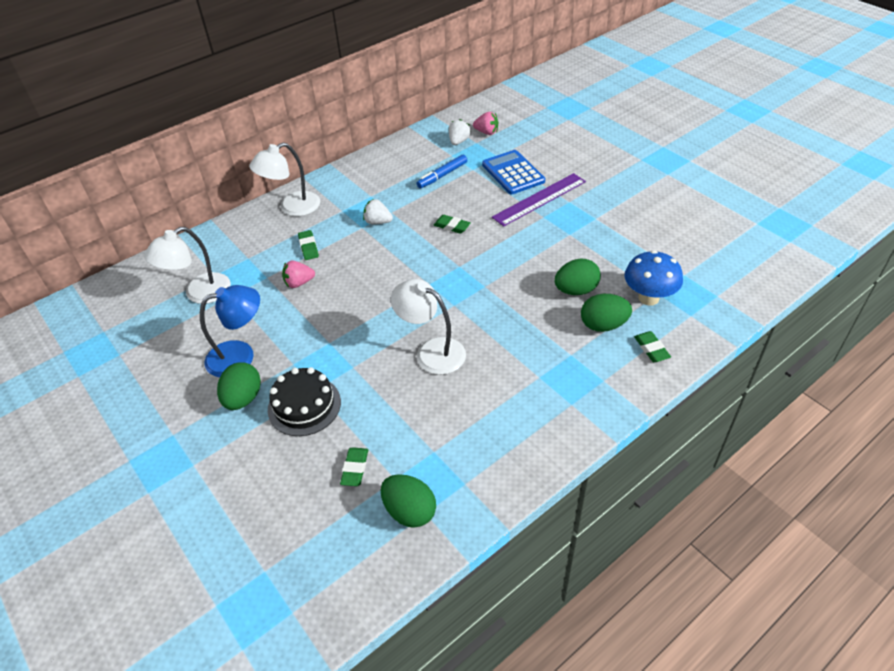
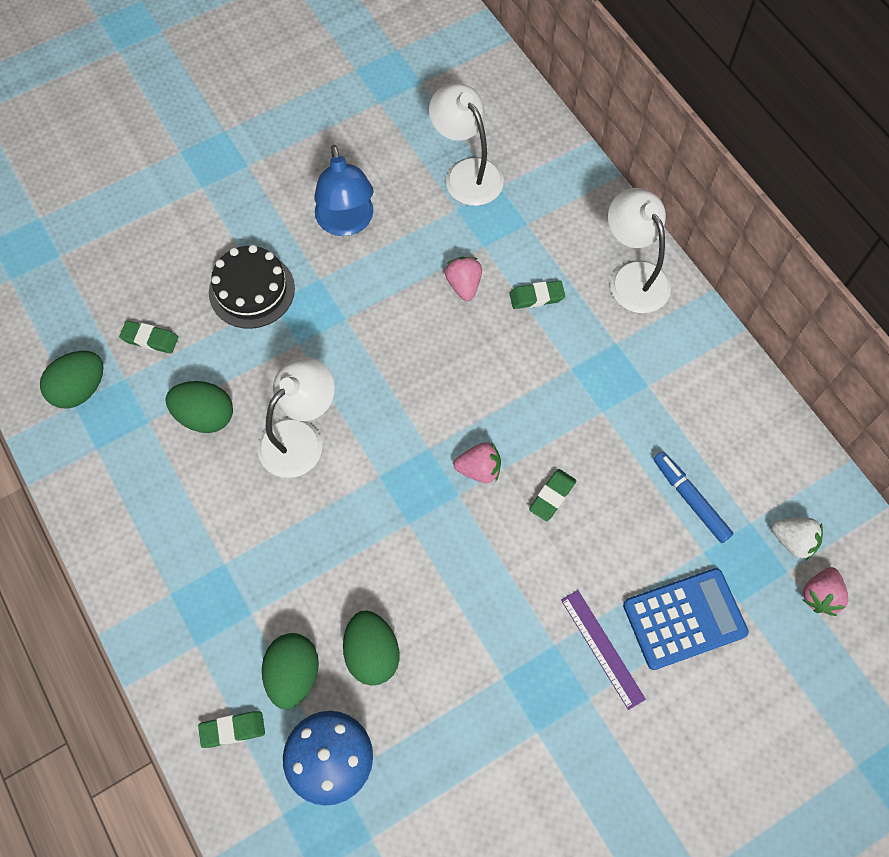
camera: 95 degrees right, 20 degrees up
green egg [217,362,261,410] -> green egg moved to [166,381,233,433]
white strawberry [363,199,393,224] -> none
purple ruler [492,173,586,227] -> purple ruler [561,590,646,710], size x0.66
none -> pink strawberry [454,442,501,483]

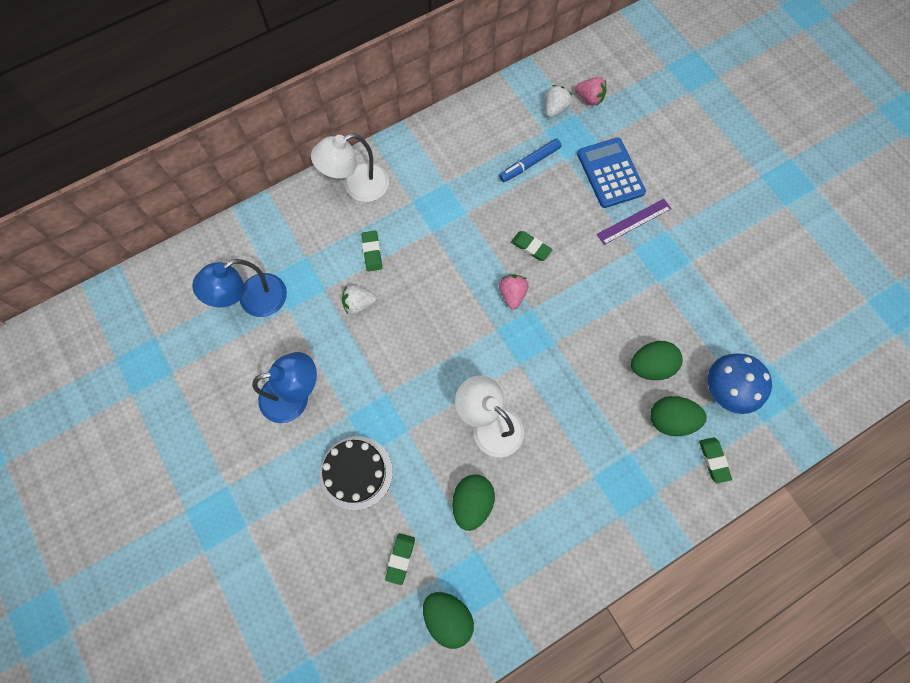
camera: 90 degrees left, 5 degrees up
white lamp [429,83,504,206] -> blue lamp [192,259,287,317]
pink strawberry [445,257,482,301] -> white strawberry [342,285,377,315]

